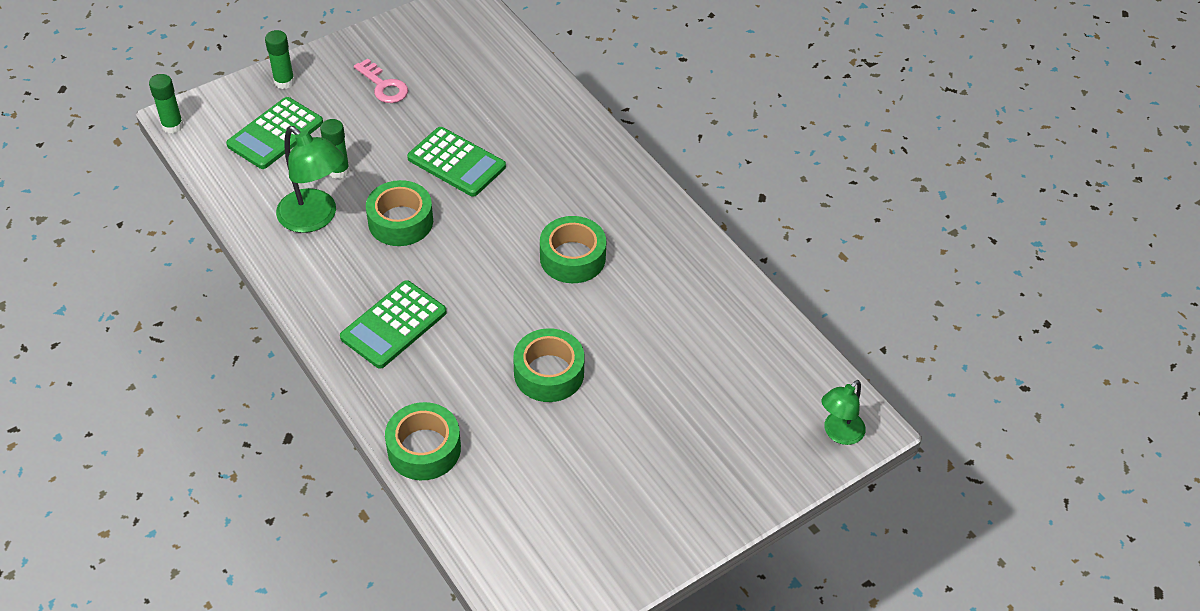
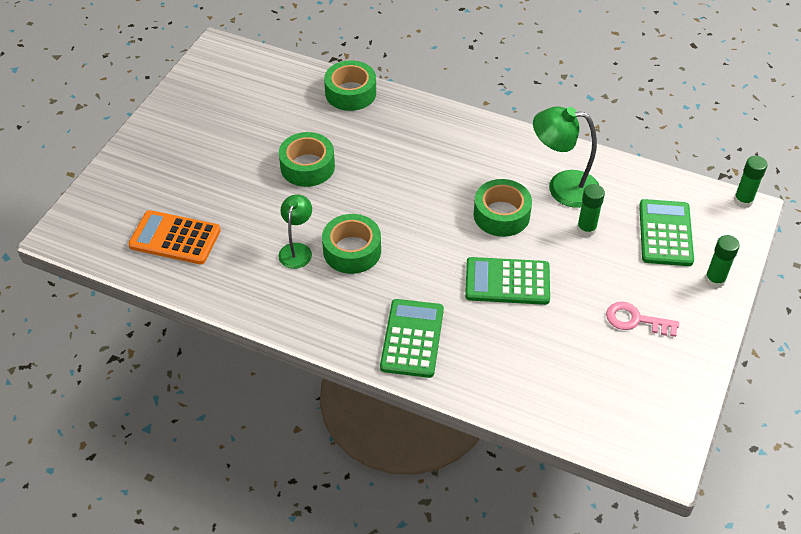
camera: 150 degrees right, 0 degrees up
green calculator [340,280,447,369] -> green calculator moved to [380,299,444,378]
green lamp [822,380,866,445] -> green lamp moved to [278,194,312,269]
none -> orange calculator [128,210,221,264]

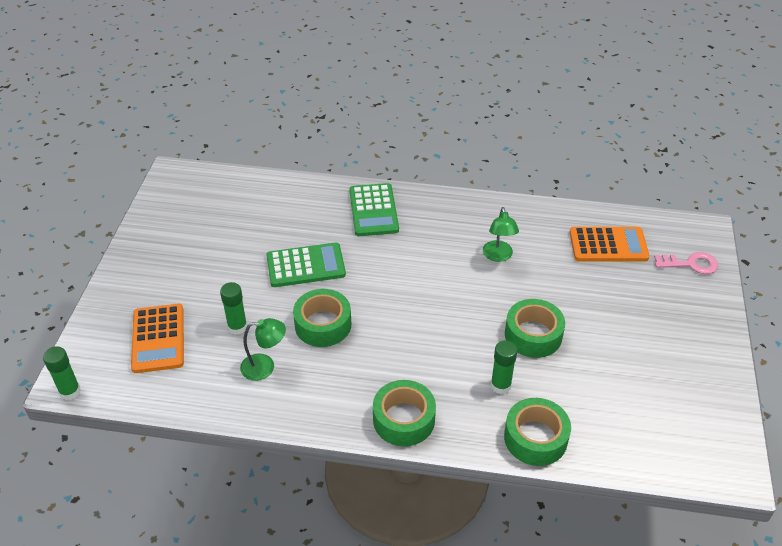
camera: 165 degrees right, 5 degrees down
green tape [322,214,381,274] -> green tape moved to [373,380,436,446]
green lamp [533,106,599,208] -> green lamp [240,318,286,381], size x0.62
pink key [606,302,679,337] -> pink key moved to [654,252,718,274]
green calculator [639,199,694,266] -> orange calculator [131,304,184,373]
green glue stick [705,235,740,288] -> green glue stick moved to [491,340,517,394]

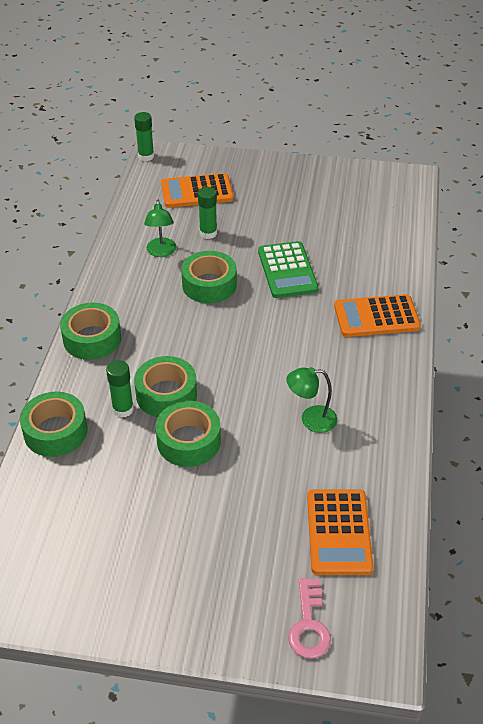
camera: 90 degrees right, 0 degrees up
green calculator [349,183,399,236] -> orange calculator [334,294,421,337]
none -> green tape [134,356,197,417]

